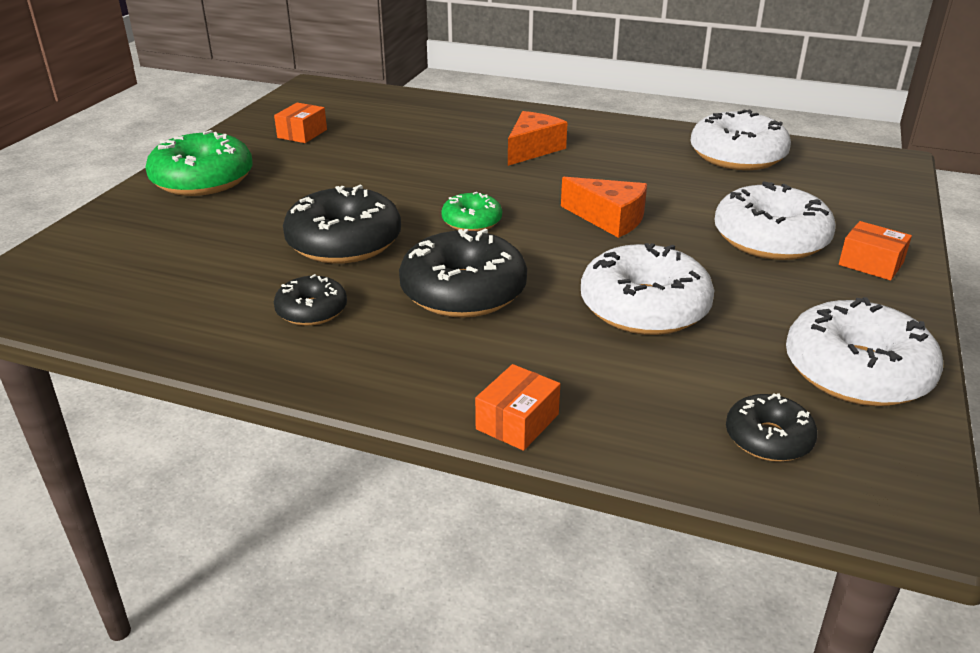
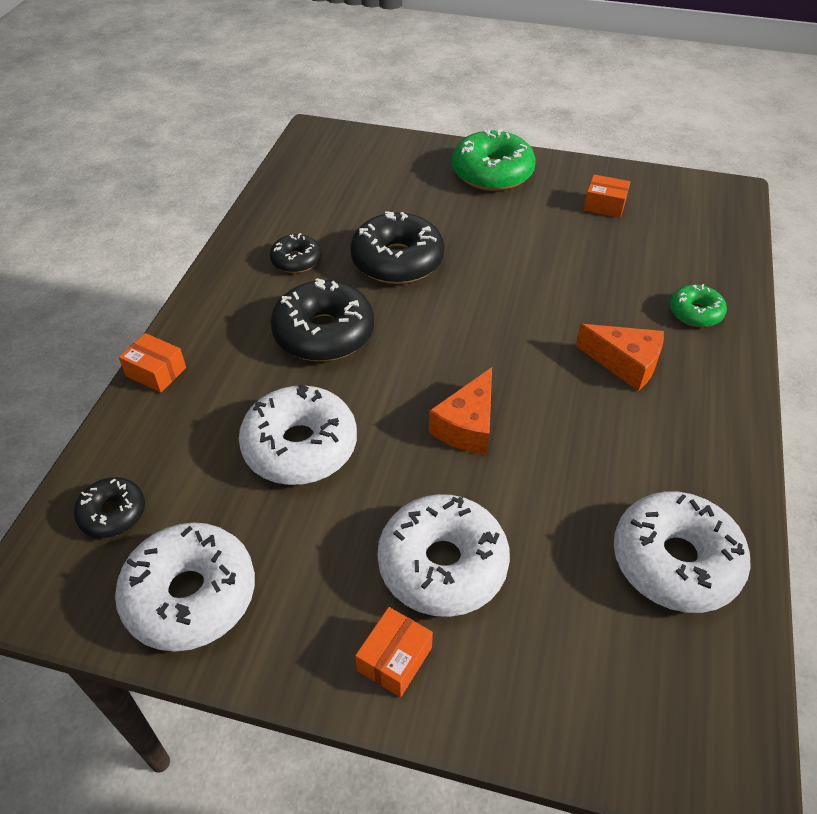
camera: 85 degrees right, 15 degrees up
green donut [441,192,502,231] -> green donut moved to [670,284,727,327]

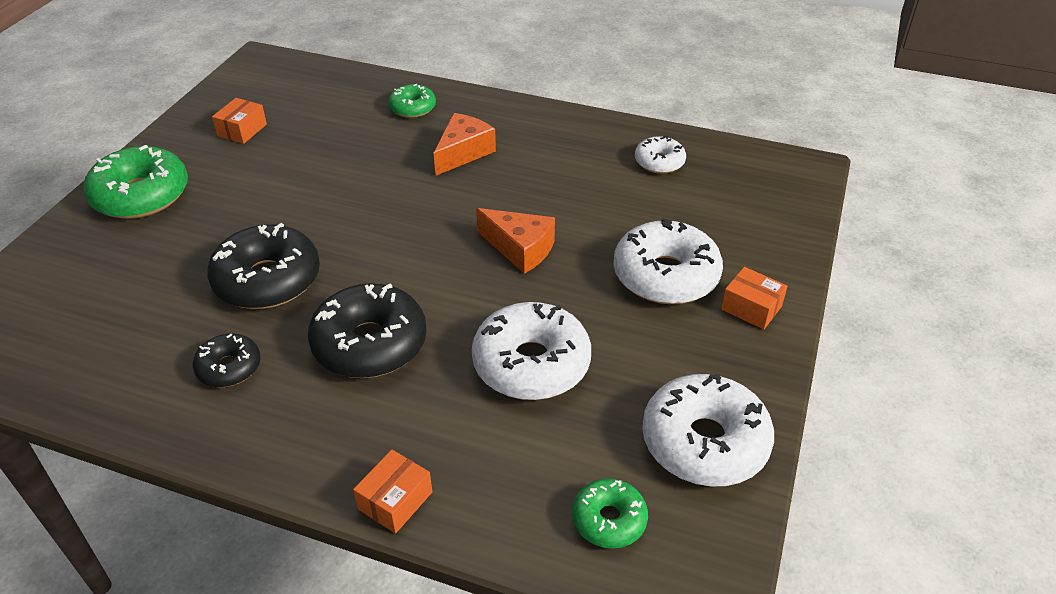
camera: 85 degrees left, 5 degrees down
black donut [74,477,145,538] -> green donut [572,478,648,549]
white donut [614,491,751,613] -> white donut [635,136,686,174], size x0.55

